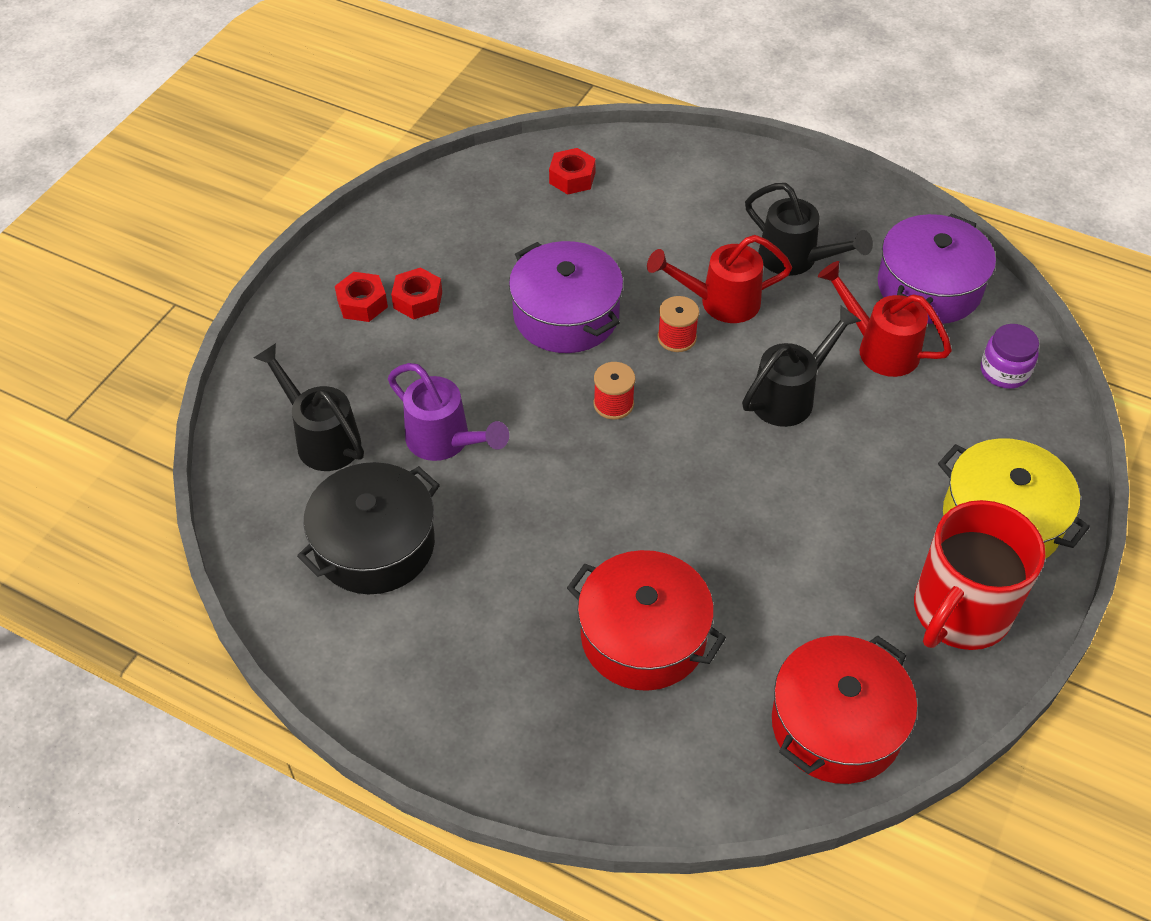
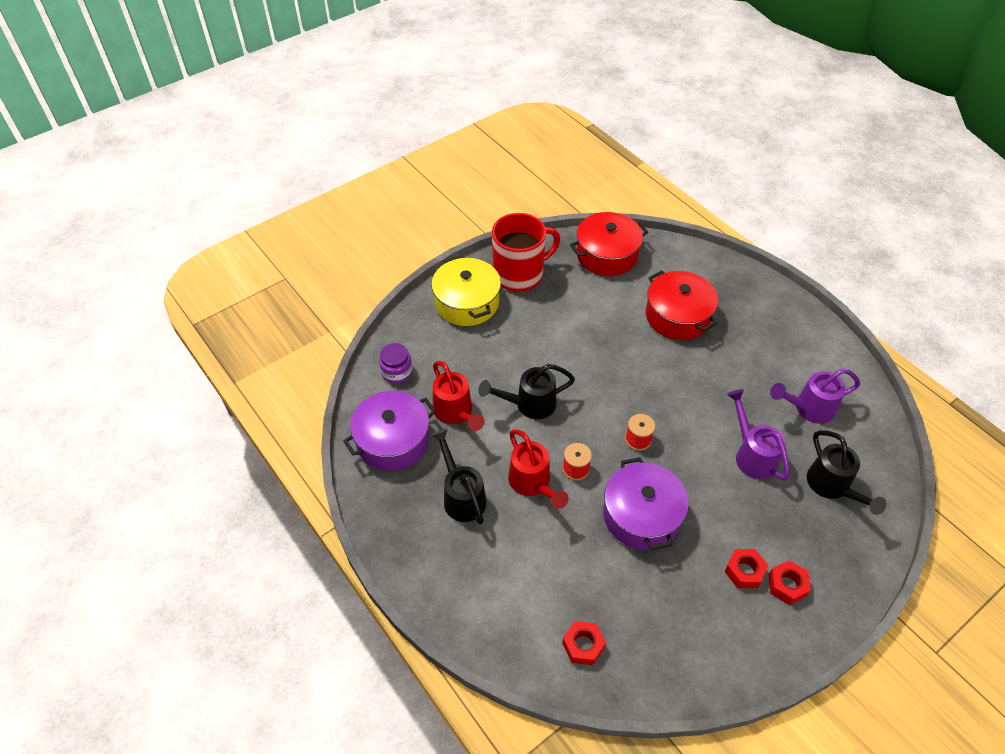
camera: 155 degrees left, 0 degrees up
black pot [297,462,440,594] -> purple watering can [770,368,860,424]
red watering can [647,235,792,323] -> red watering can turned 45 degrees clockwise [508,429,569,509]

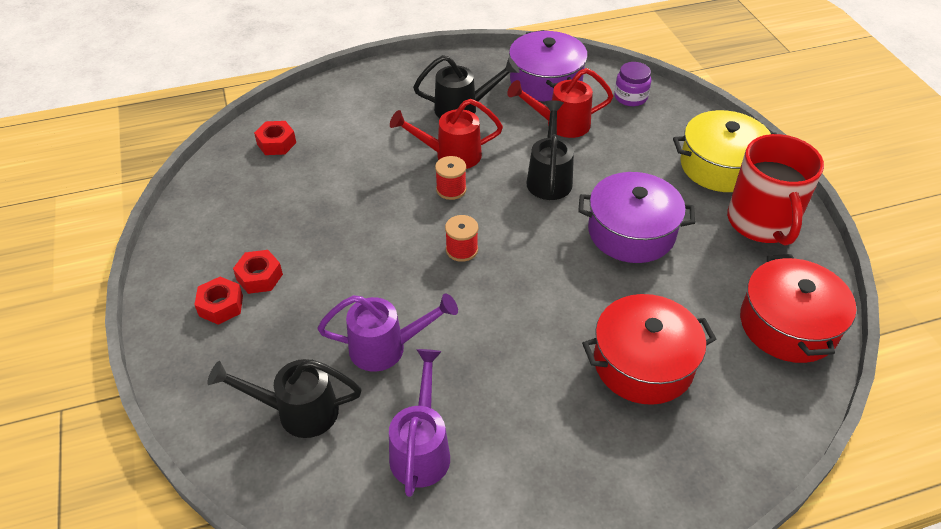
camera: 110 degrees right, 5 degrees down
purple pot [603,457,689,550] -> purple pot moved to [578,172,695,263]

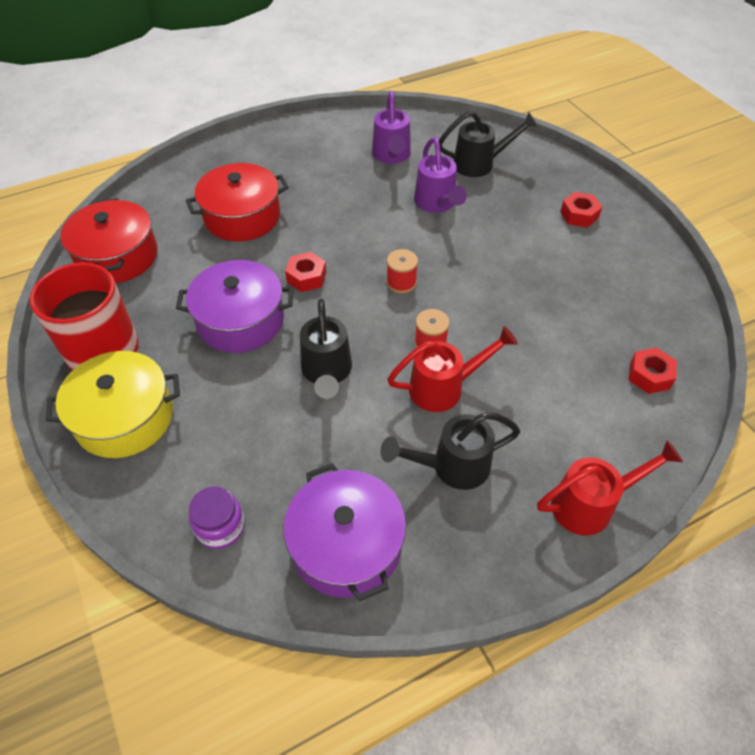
camera: 170 degrees right, 5 degrees up
red nut [233,250,283,294] -> red nut moved to [285,252,326,292]
purple watering can [318,293,458,372] -> purple watering can turned 90 degrees counterclockwise [414,137,467,213]
red watering can [507,68,613,138] -> red watering can moved to [537,440,683,535]

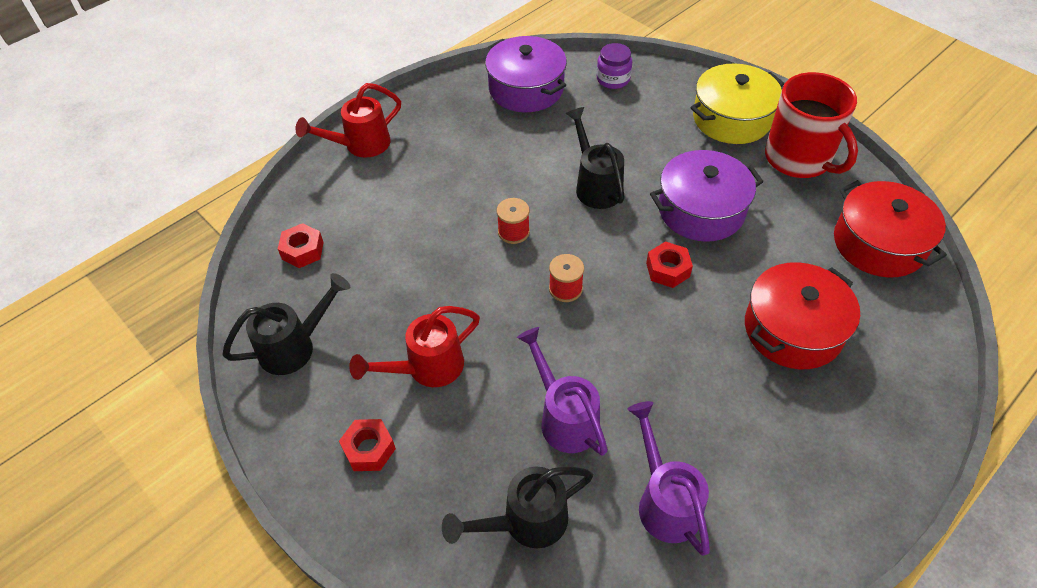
camera: 165 degrees right, 0 degrees up
black watering can [380,412,520,490] -> black watering can moved to [222,273,350,375]
red watering can [387,326,518,412] -> red watering can moved to [349,306,480,387]

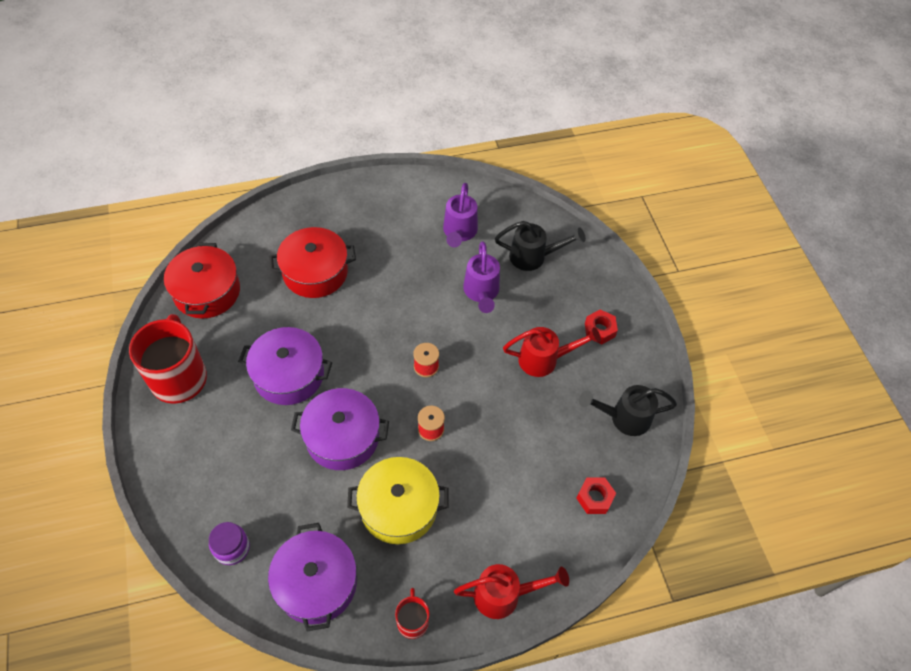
camera: 155 degrees left, 5 degrees up
black watering can [565,107,625,209] -> purple pot [291,388,389,470]
red nut [646,241,693,288] -> none
yellow pot [690,63,784,144] -> yellow pot moved to [347,457,449,544]
none -> red mug [395,588,430,639]

